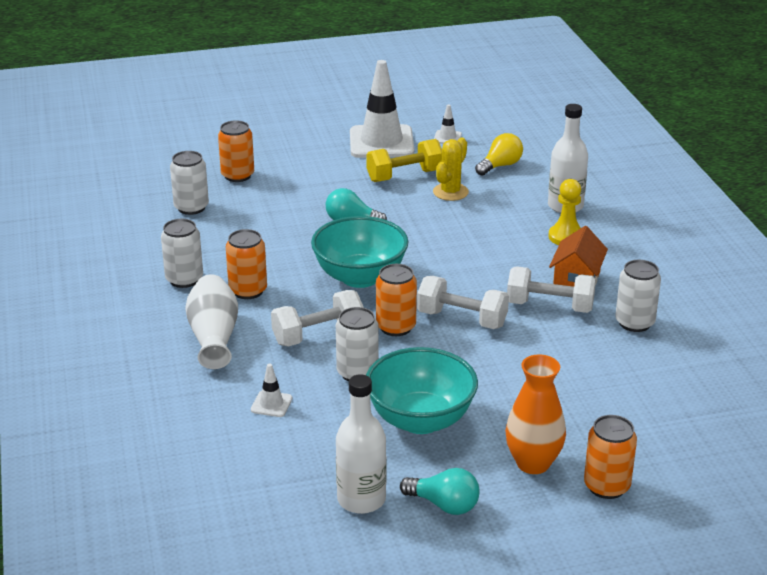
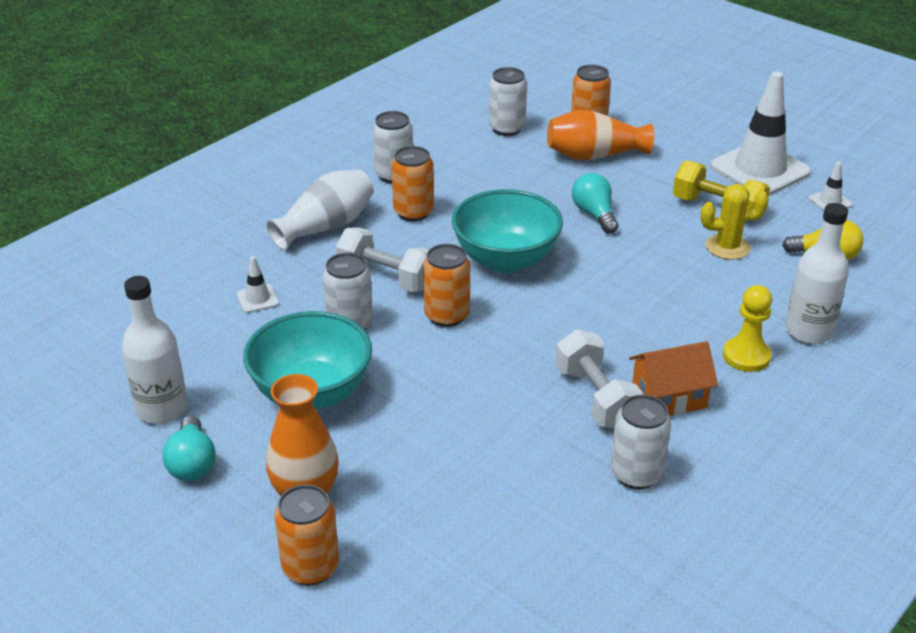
camera: 55 degrees right, 5 degrees up
white dumbbell [417,276,509,329] -> none
none -> orange vase [547,110,654,160]

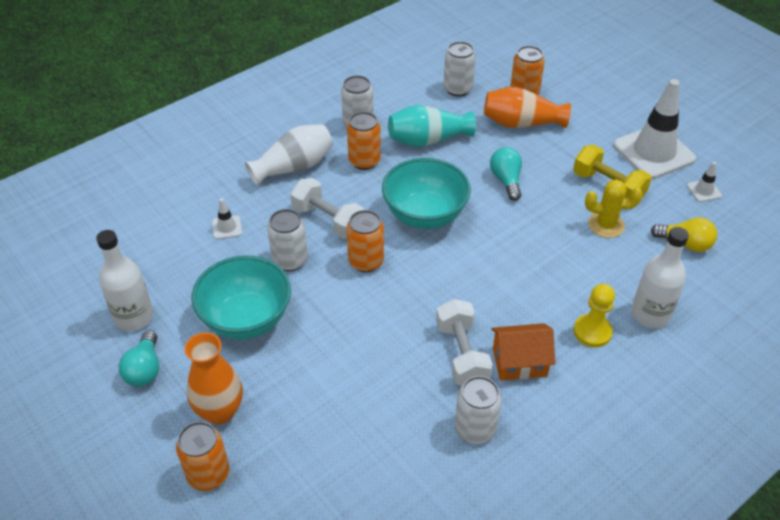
camera: 10 degrees right, 10 degrees up
none -> turquoise vase [388,105,476,147]

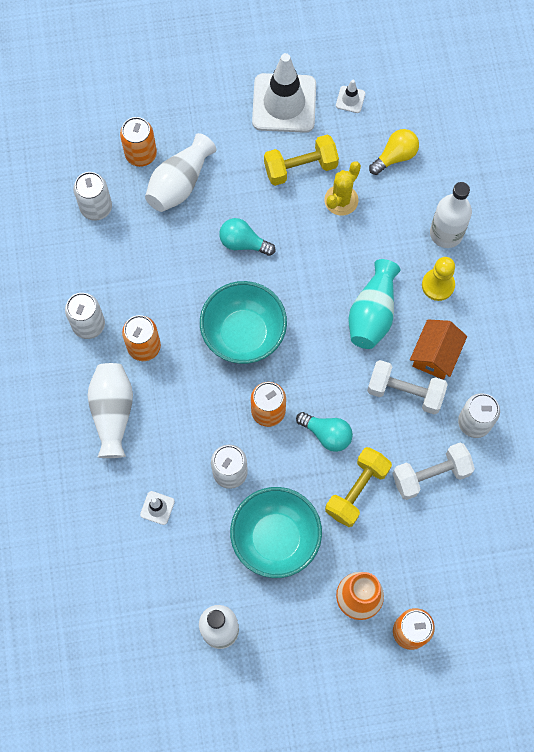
camera: 60 degrees left, 25 degrees up
turquoise light bulb [119,330,159,387] -> turquoise light bulb moved to [296,412,353,452]
white dumbbell [290,178,364,239] -> white dumbbell moved to [392,443,475,500]
turquoise vase [388,105,476,147] -> turquoise vase moved to [348,259,400,349]
orange vase [484,87,571,128] -> white vase [145,133,216,212]
none -> yellow dumbbell [325,447,392,527]

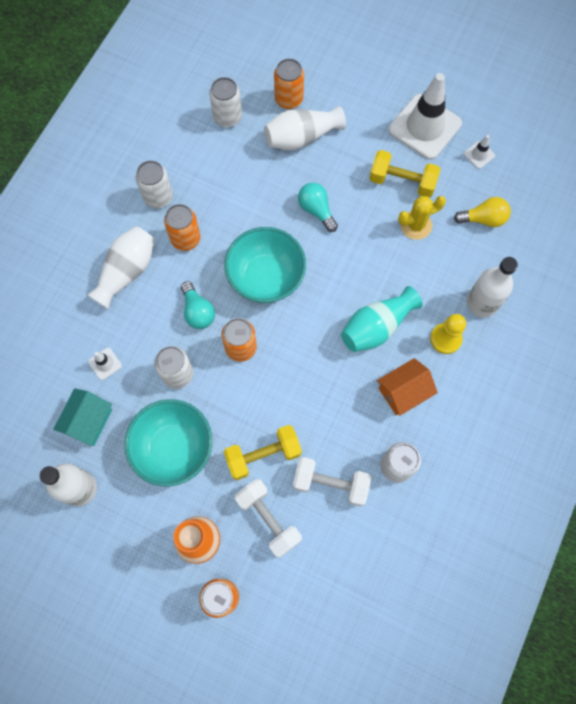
camera: 35 degrees right, 0 degrees up
turquoise light bulb [296,412,353,452] -> turquoise light bulb moved to [181,281,215,329]
white dumbbell [367,360,448,414] -> white dumbbell moved to [235,479,302,558]
none -> turquoise house [53,388,112,446]

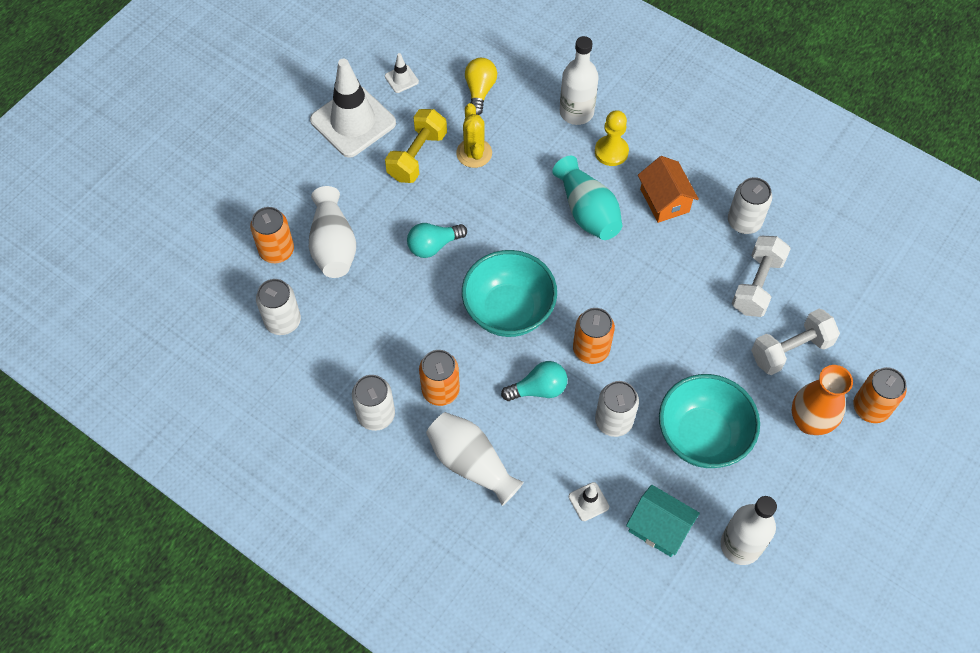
camera: 80 degrees left, 10 degrees down
yellow dumbbell [224,425,302,480] -> none

